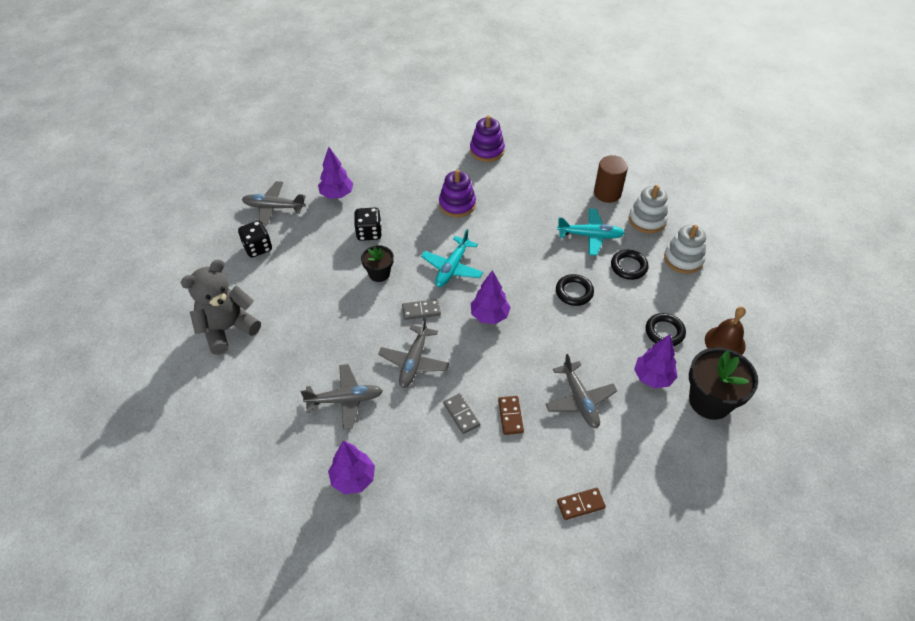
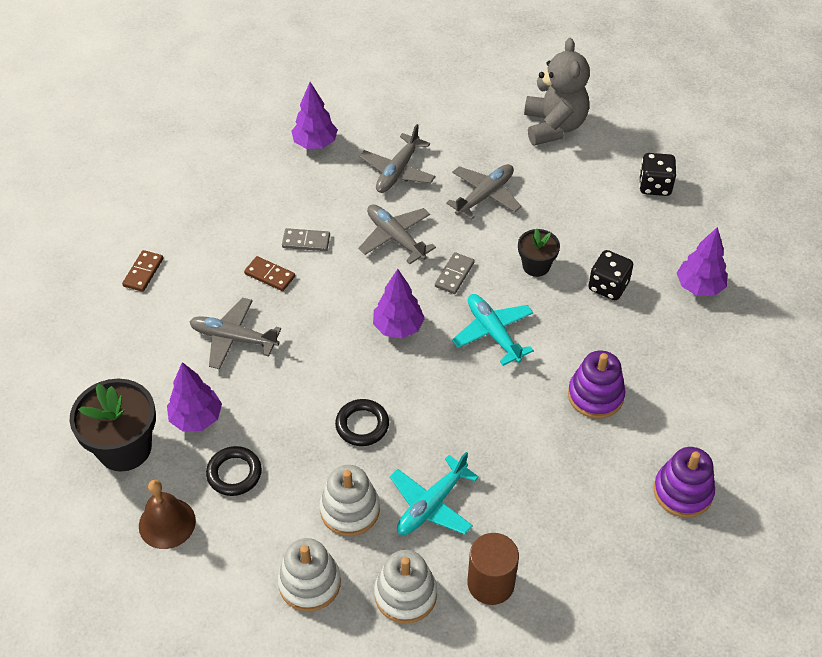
camera: 125 degrees right, 0 degrees up
grey plane [242,181,306,226] -> grey plane moved to [446,164,521,220]
black ring [611,250,649,280] -> white stacking toy [320,465,380,536]

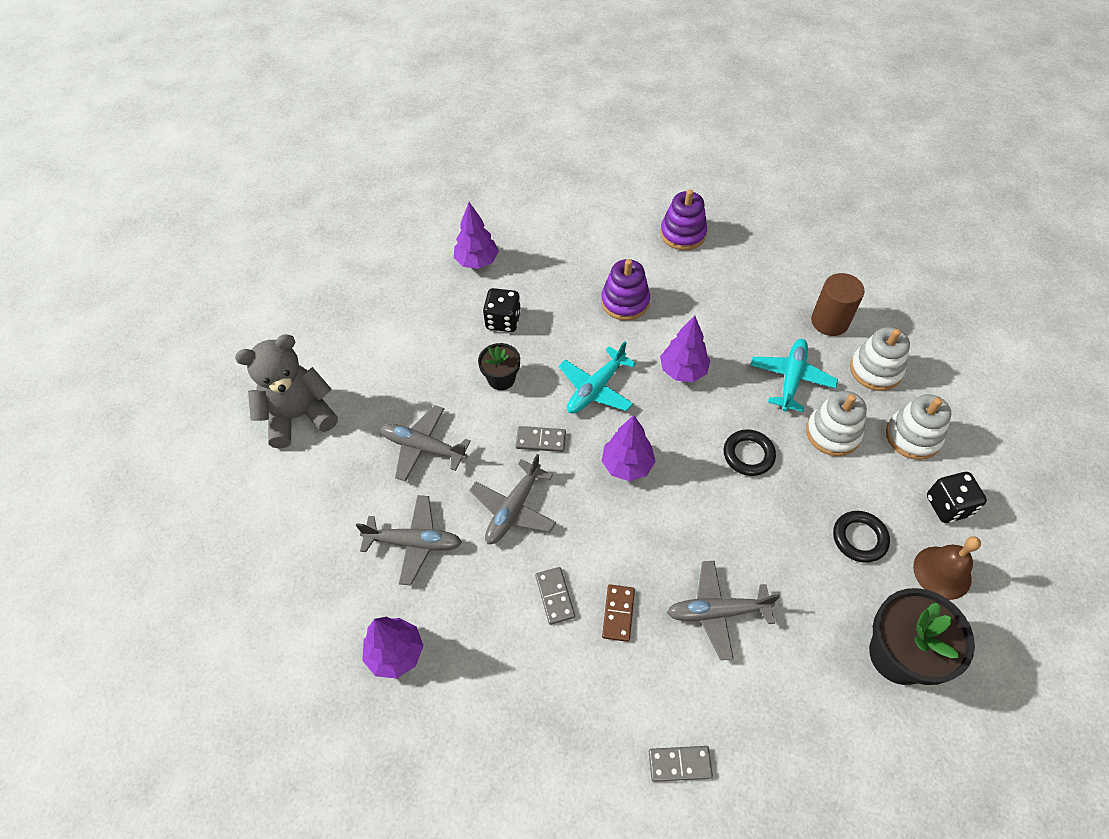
camera: 110 degrees left, 5 degrees up
brown domino [122,250,163,292] -> grey domino [649,746,713,782]
purple tree [167,362,222,432] -> purple tree moved to [660,315,710,382]
grey plane [189,298,281,369] -> grey plane turned 90 degrees clockwise [667,561,780,660]
turquoise plane [390,452,479,535] -> turquoise plane turned 90 degrees counterclockwise [750,339,838,412]
black dice [639,153,676,196] -> black dice moved to [927,472,987,523]

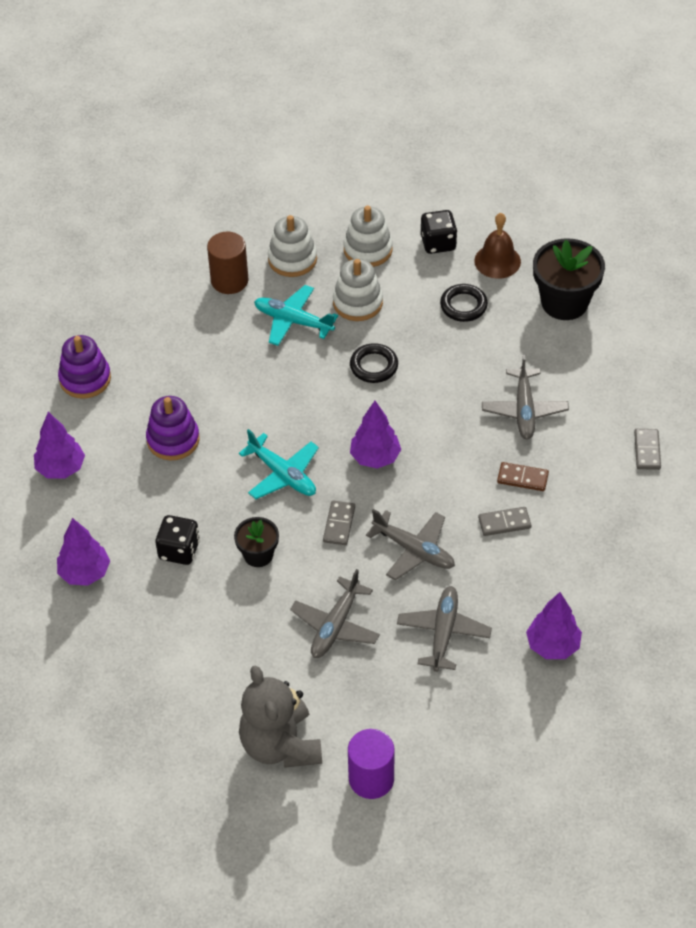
camera: 85 degrees left, 5 degrees down
purple tree [660,315,710,382] -> purple tree moved to [34,412,85,479]
none -> purple cylinder [348,729,394,799]

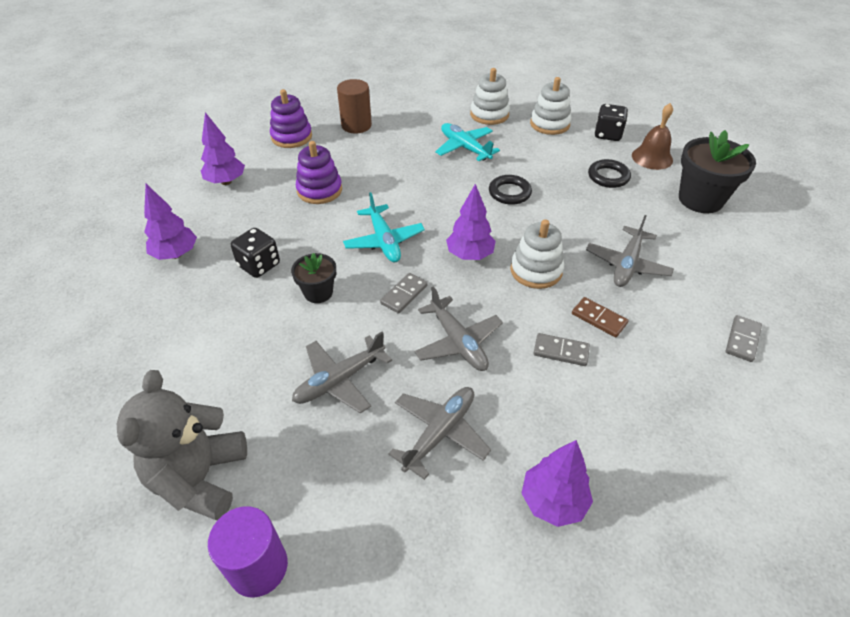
camera: 25 degrees right, 5 degrees down
brown cylinder [207,232,248,294] -> brown cylinder moved to [337,79,372,133]
white stacking toy [333,259,383,321] -> white stacking toy moved to [510,219,564,289]

